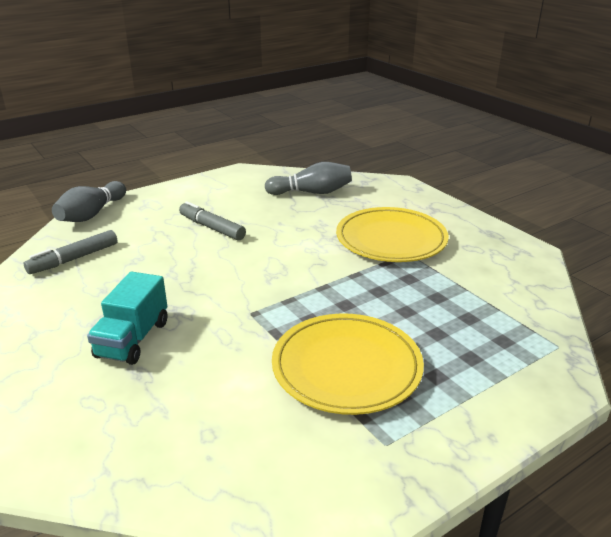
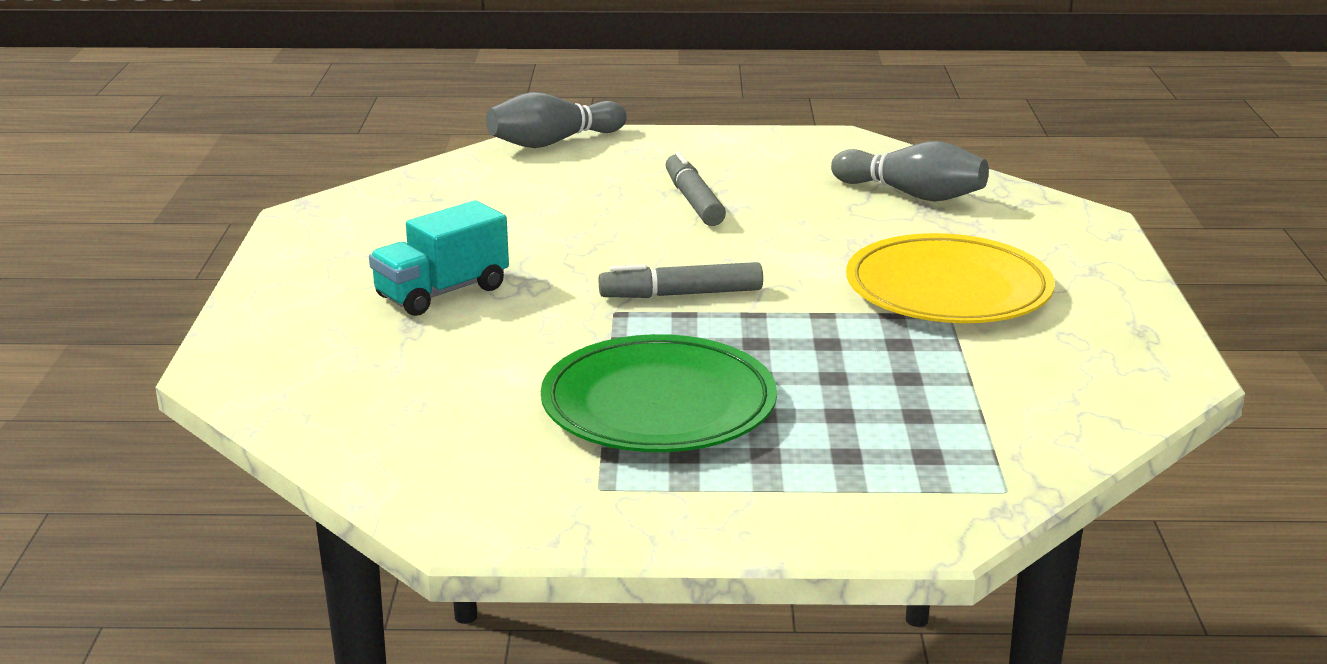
camera: 35 degrees right, 5 degrees down
grey marker [24,230,118,274] -> grey marker moved to [599,262,763,298]
yellow plate [272,313,424,415] -> green plate [541,334,777,452]

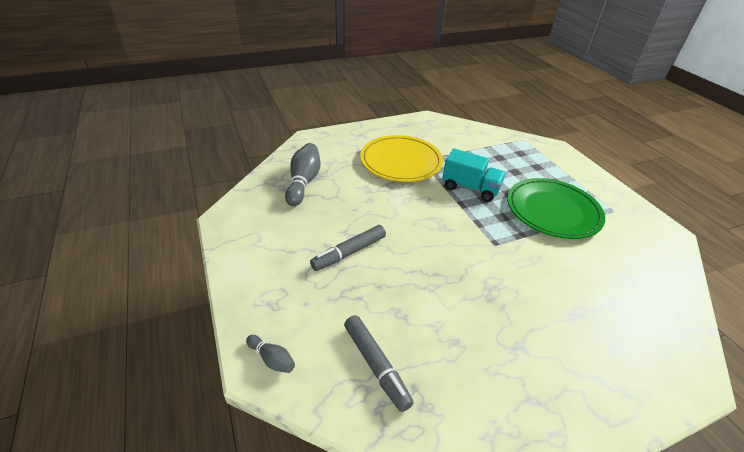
camera: 115 degrees left, 15 degrees up
turquoise truck [369,201,509,316] -> turquoise truck moved to [442,149,506,202]
grey bowling pin [486,92,627,148] -> grey bowling pin [246,335,295,373], size x0.51
grey marker [599,262,763,298] -> grey marker moved to [344,315,413,412]

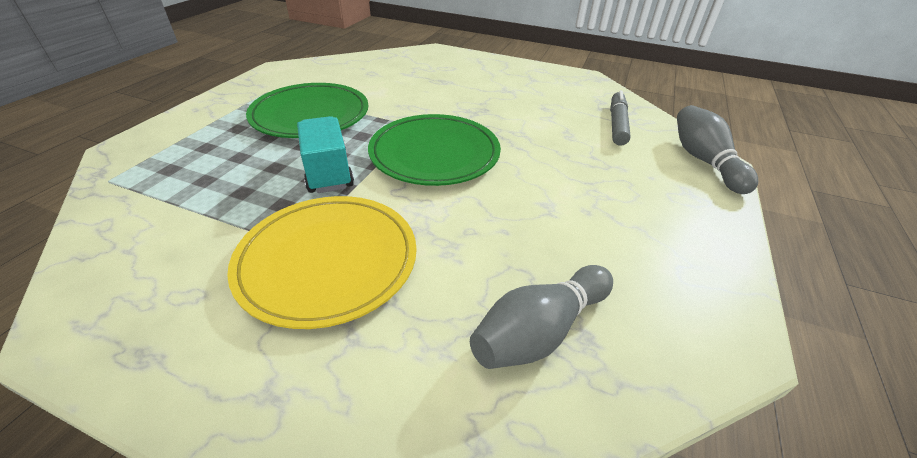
camera: 135 degrees left, 0 degrees up
grey bowling pin [246,335,295,373] -> grey bowling pin [677,105,758,194], size x1.95
grey marker [310,225,386,271] -> none
none -> green plate [368,114,501,186]

